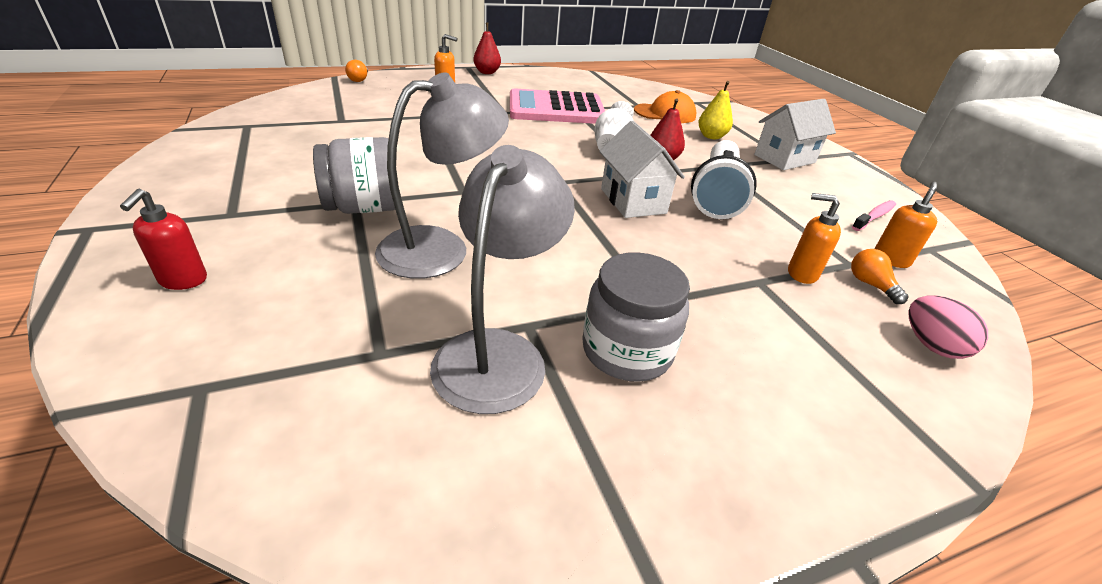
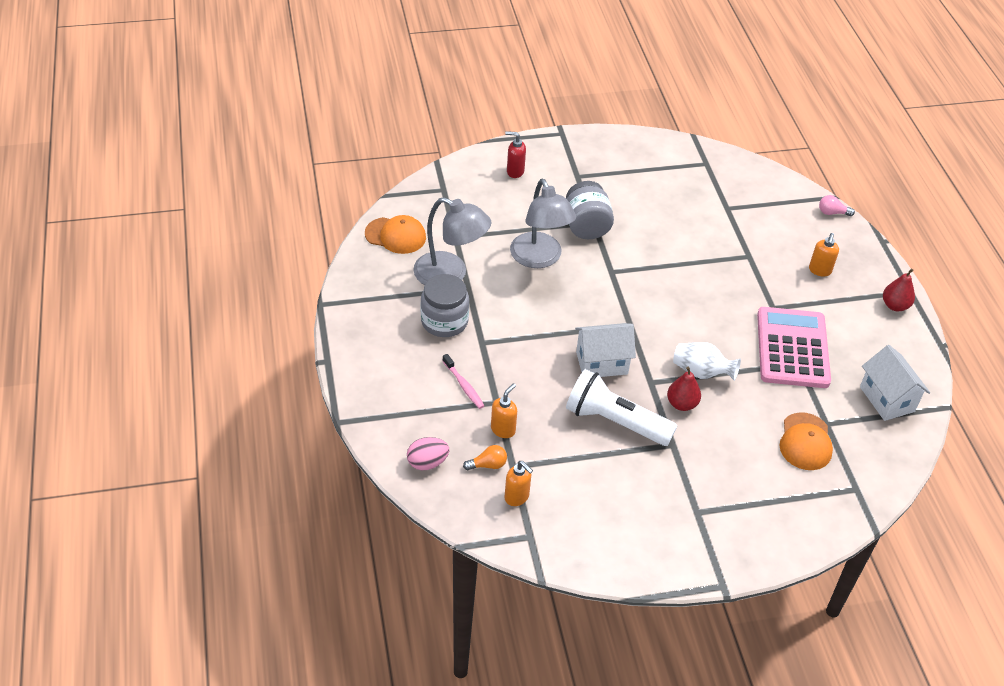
camera: 100 degrees right, 10 degrees up
orange light bulb [345,60,368,82] -> pink light bulb [819,195,855,216]
yellow pear [698,81,733,139] -> none
white house [754,99,836,170] -> white house moved to [860,345,930,421]
pink toothbrush [852,200,896,231] -> pink toothbrush moved to [443,354,484,409]
none -> orange cap [365,215,426,254]

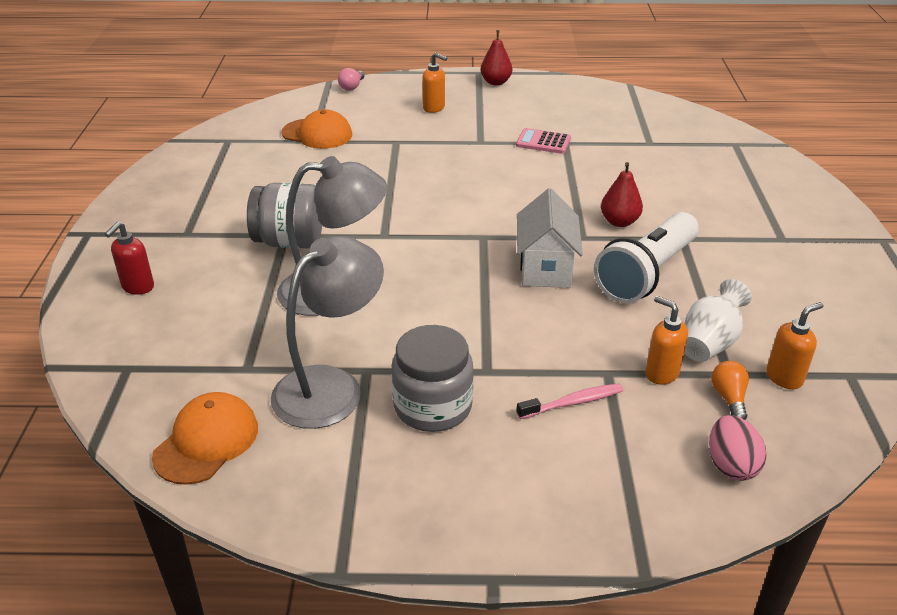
camera: 75 degrees left, 10 degrees down
white vase [673,342,741,381] -> white vase moved to [684,279,752,362]
pink calculator [757,307,831,388] -> pink calculator [516,128,571,154], size x0.46
orange cap [780,412,833,470] -> orange cap moved to [281,109,352,149]
white house [860,345,930,421] -> none

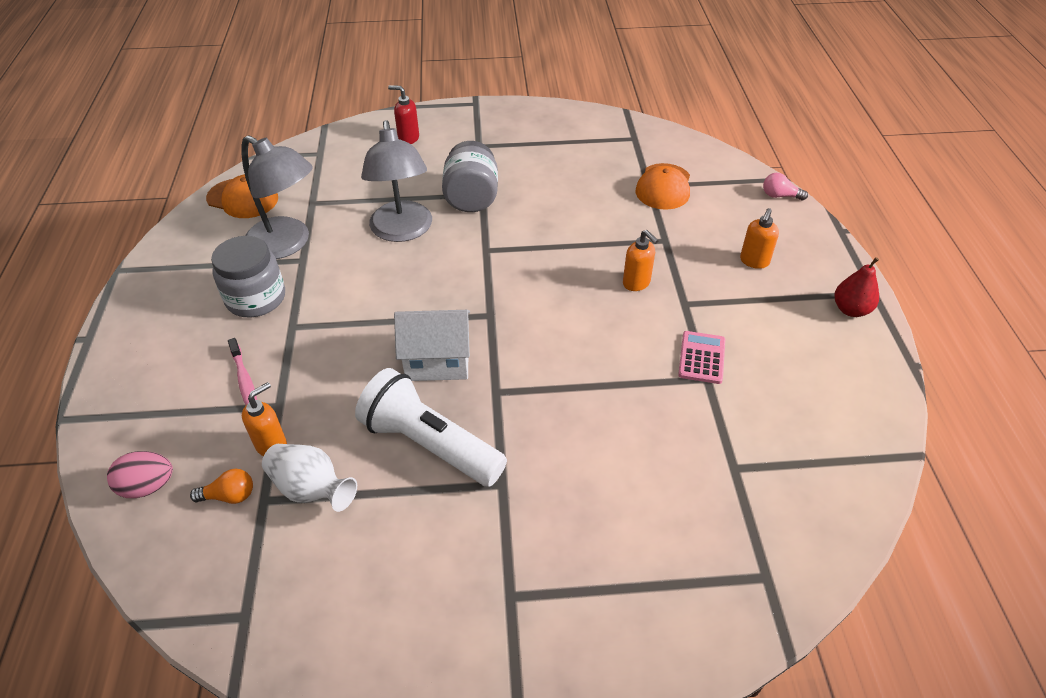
camera: 85 degrees right, 10 degrees up
red pear [601,162,643,227] -> none
orange soap dispenser [766,302,824,389] -> orange soap dispenser moved to [623,230,658,291]

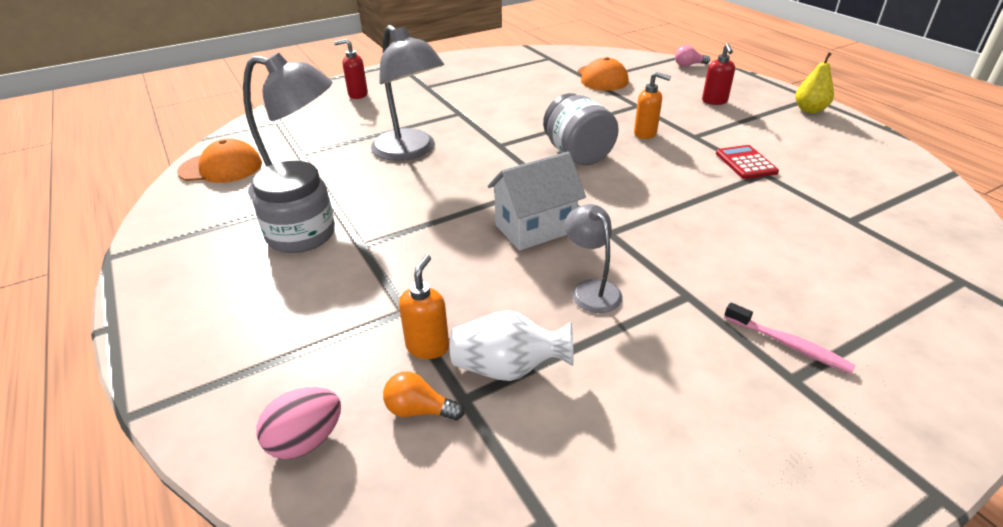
camera: 25 degrees left, 10 degrees down
orange light bulb [190,469,253,504] -> orange light bulb turned 135 degrees counterclockwise [383,372,465,420]
pink toothbrush [228,338,257,405] -> pink toothbrush moved to [724,303,856,374]
white flashlight [355,368,507,487] -> grey lamp [565,204,623,313]
grey jar [442,141,498,212] -> grey jar moved to [543,93,619,166]
pink calculator [678,331,725,384] -> red calculator [716,145,779,179]
orange soap dispenser [740,208,779,269] -> red soap dispenser [702,43,735,105]
red pear [834,257,879,317] -> yellow pear [795,52,834,113]

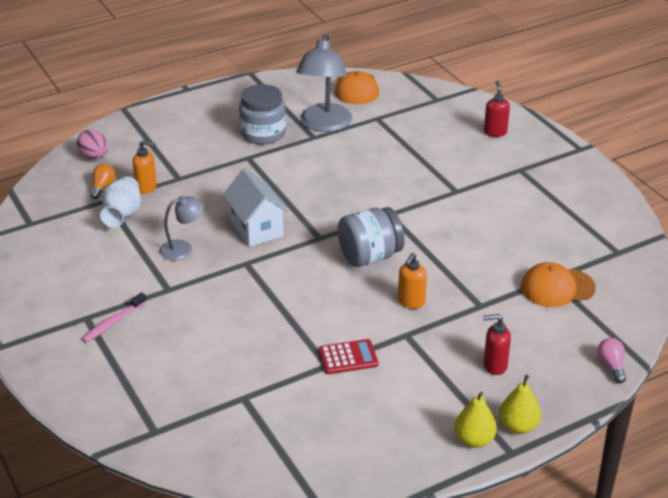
camera: 90 degrees right, 0 degrees up
grey lamp [371,25,444,161] -> none
none -> yellow pear [499,375,541,434]

